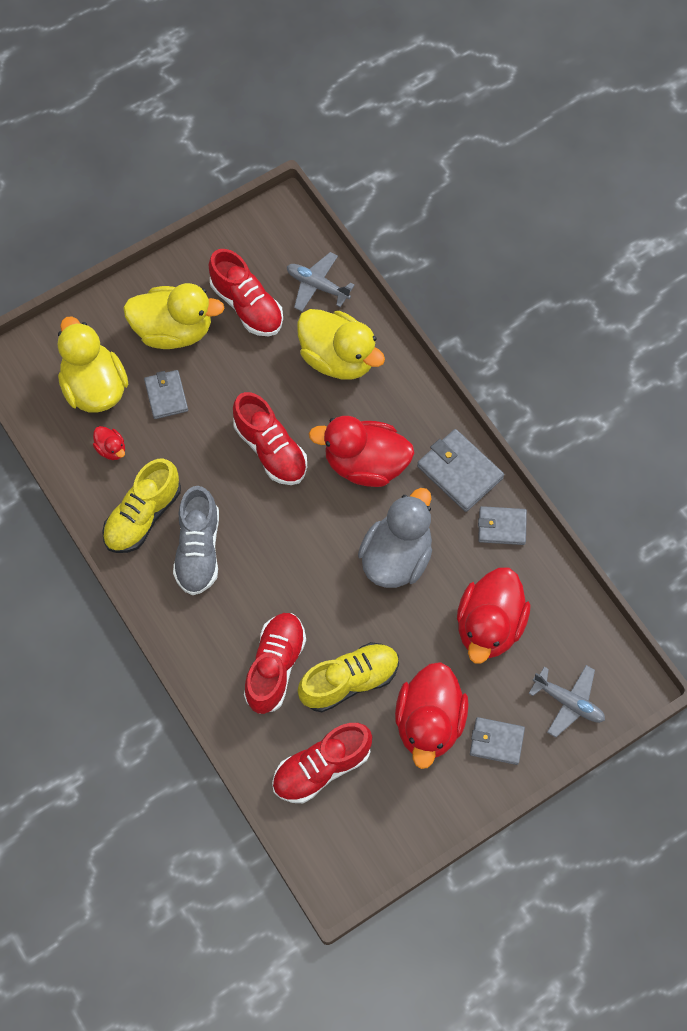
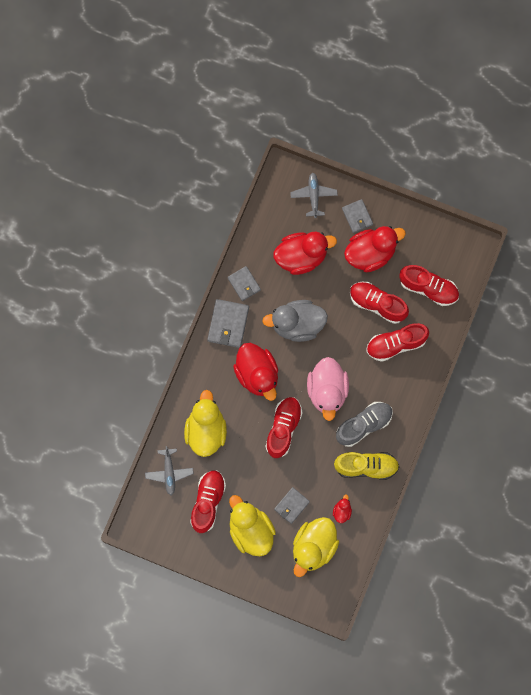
camera: 125 degrees left, 10 degrees up
yellow shoe [298,642,399,712] -> red shoe [350,282,409,324]
none -> pink duck [307,357,349,421]

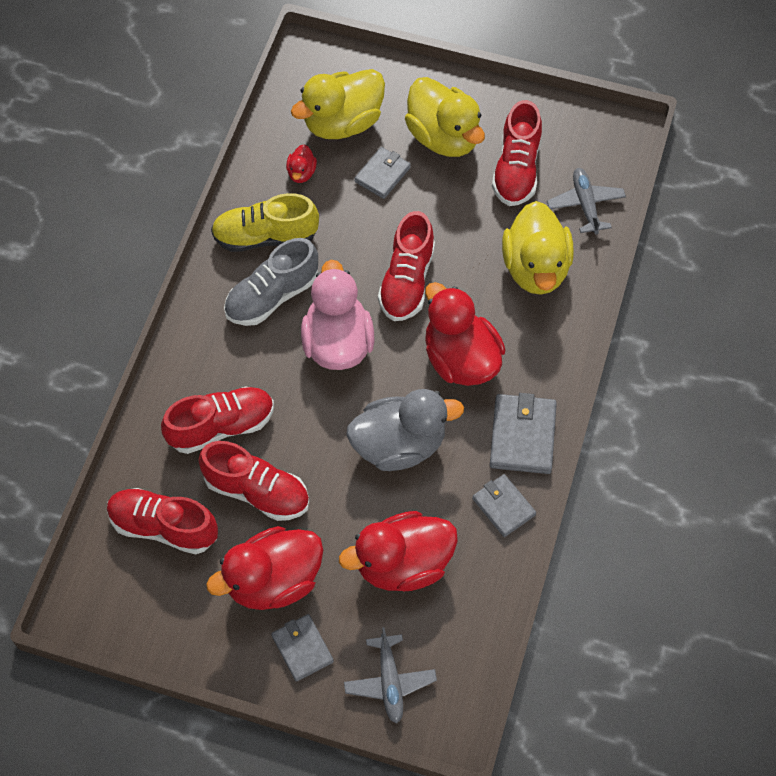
camera: 175 degrees right, 15 degrees down
yellow duck [293,517,339,577] -> yellow duck turned 150 degrees counterclockwise [291,69,385,139]

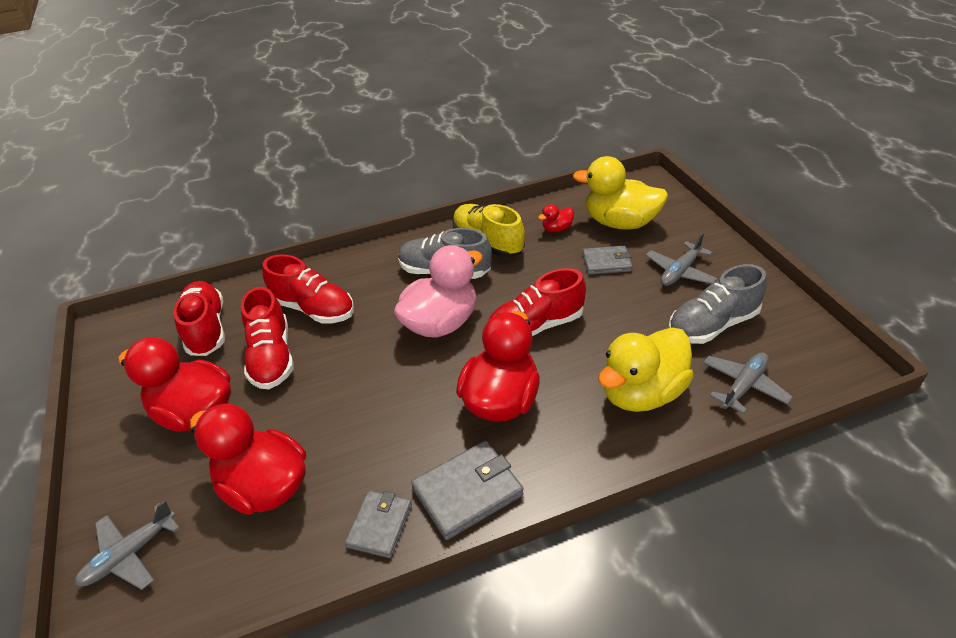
camera: 55 degrees right, 20 degrees down
grey wallet [271,614,334,682] -> none
grey duck [346,389,464,471] -> none
yellow duck [405,77,485,157] -> grey plane [646,233,718,286]
red shoe [492,100,542,206] -> grey shoe [669,264,767,344]

